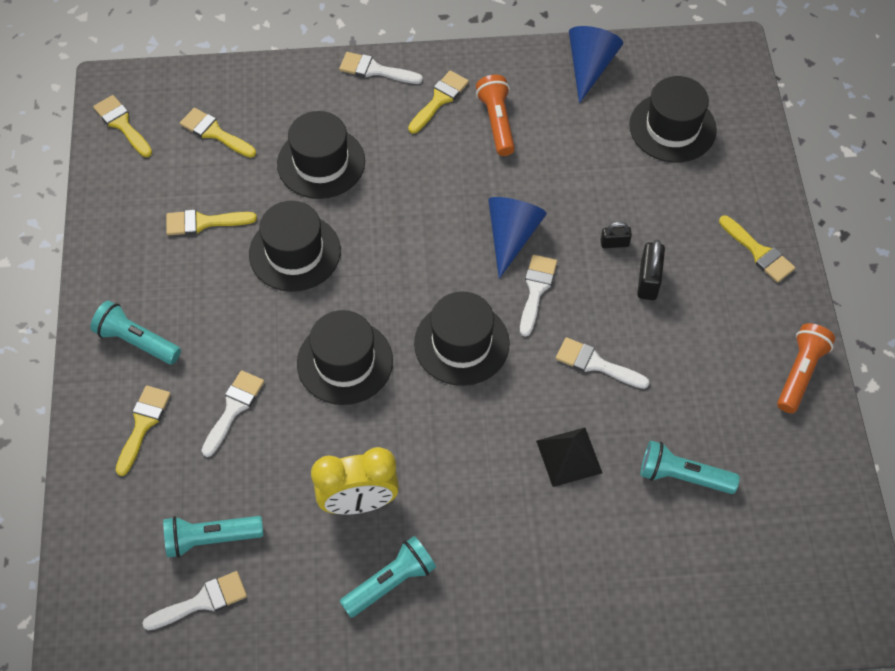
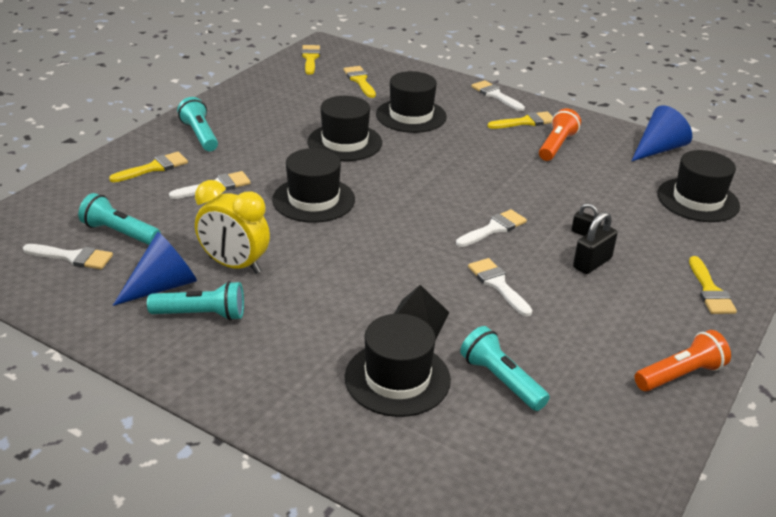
camera: 35 degrees right, 25 degrees down
yellow brush [166,209,257,235] -> none
black hat [414,292,510,386] -> black hat moved to [345,314,451,417]
blue cone [488,197,547,279] -> blue cone moved to [113,232,197,306]

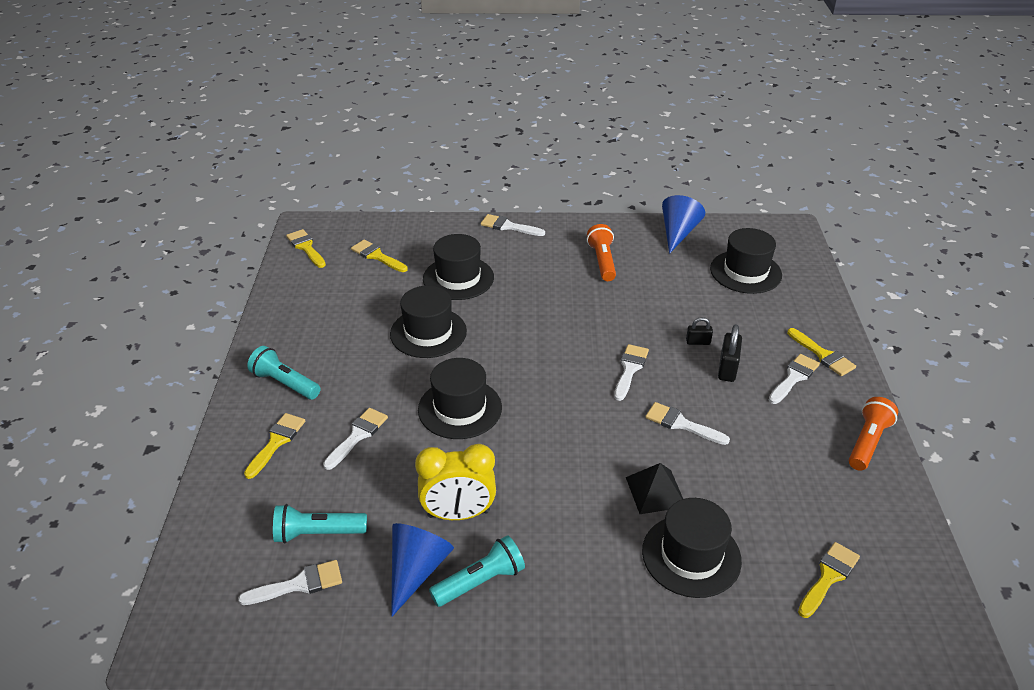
camera: 30 degrees left, 5 degrees up
turquoise flashlight [460,326,550,411] -> none
yellow brush [487,111,553,129] -> yellow brush moved to [798,542,860,618]
none -> white brush [769,354,820,404]

